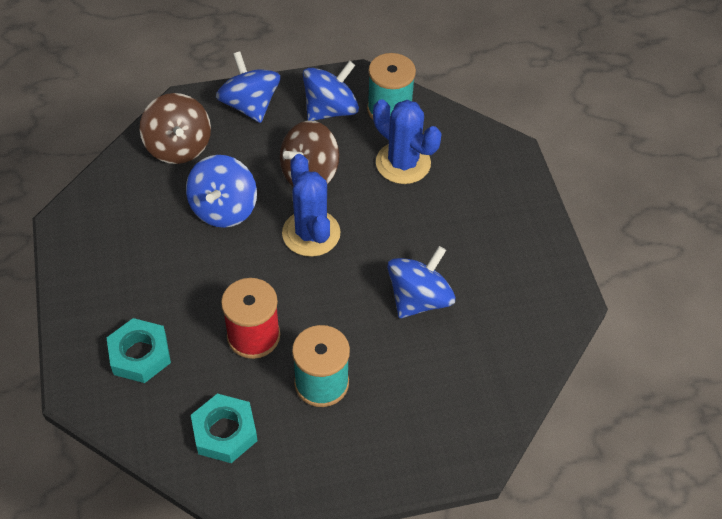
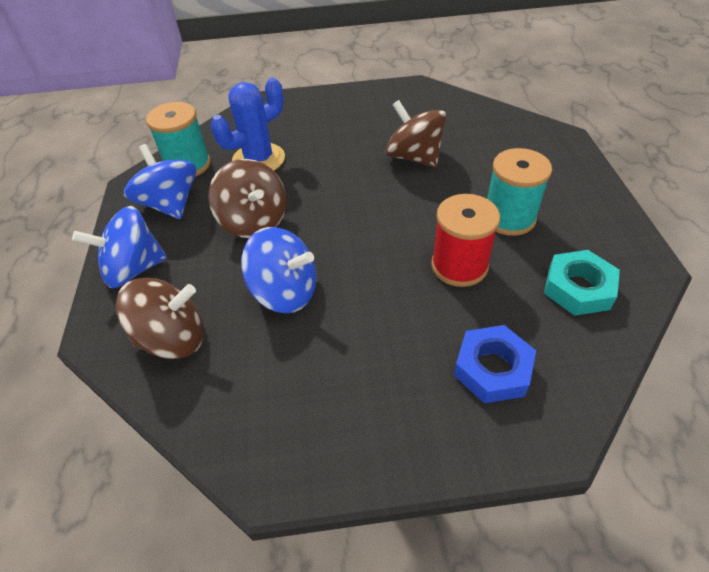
camera: 80 degrees left, 5 degrees down
turquoise nut [107,318,171,383] -> blue nut [454,325,536,403]
blue cactus [282,154,340,257] -> none
blue spinning top [387,246,455,318] -> brown spinning top [386,100,447,167]

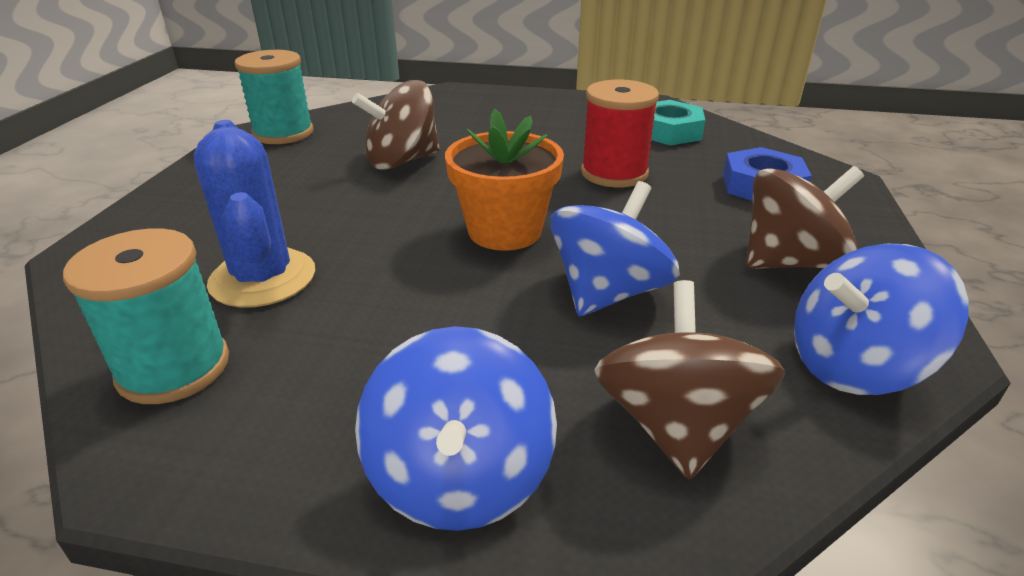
camera: 75 degrees left, 15 degrees down
blue spinning top [124,144,197,219] -> blue spinning top moved to [794,244,969,395]
brown spinning top [208,159,287,238] -> brown spinning top moved to [746,166,864,269]
turquoise spool [487,148,552,236] -> turquoise spool moved to [235,50,314,144]
none -> orange flower pot [445,109,564,251]

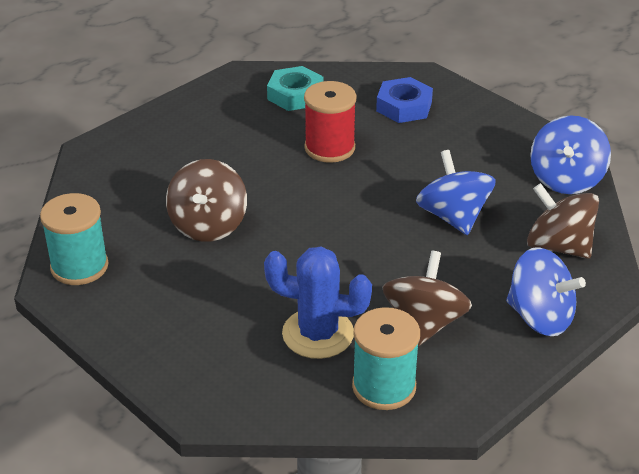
camera: 55 degrees left, 5 degrees up
orange flower pot [445,109,564,251] -> none
brown spinning top [746,166,864,269] -> brown spinning top moved to [383,251,472,346]

